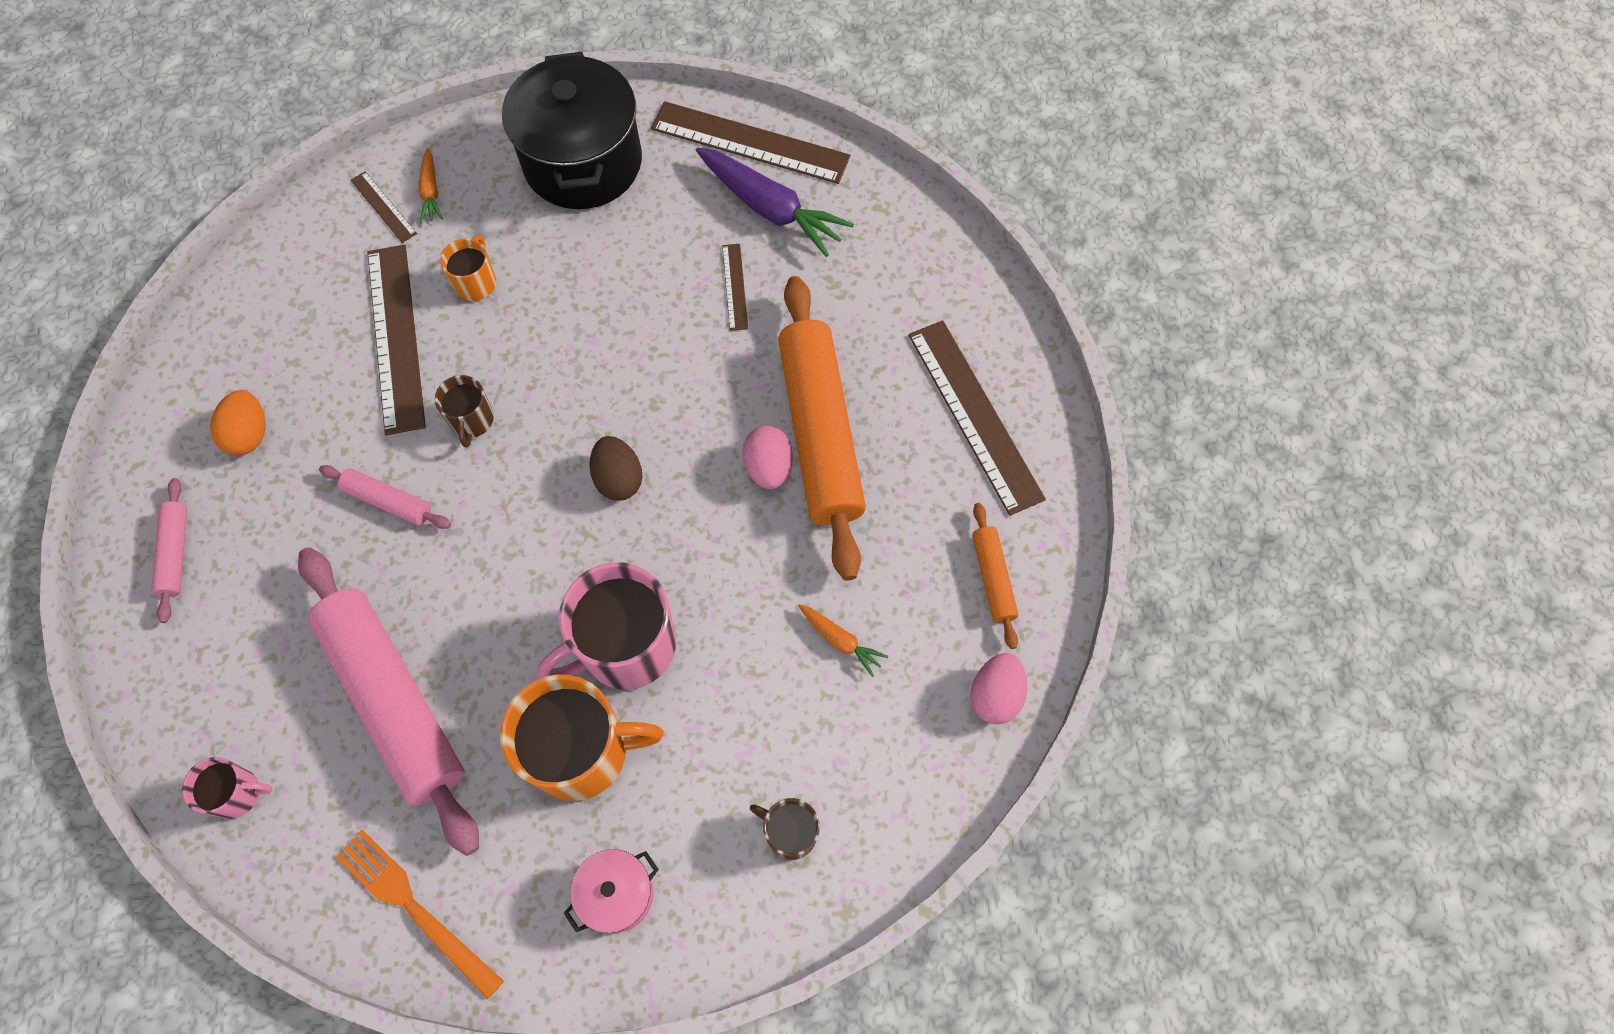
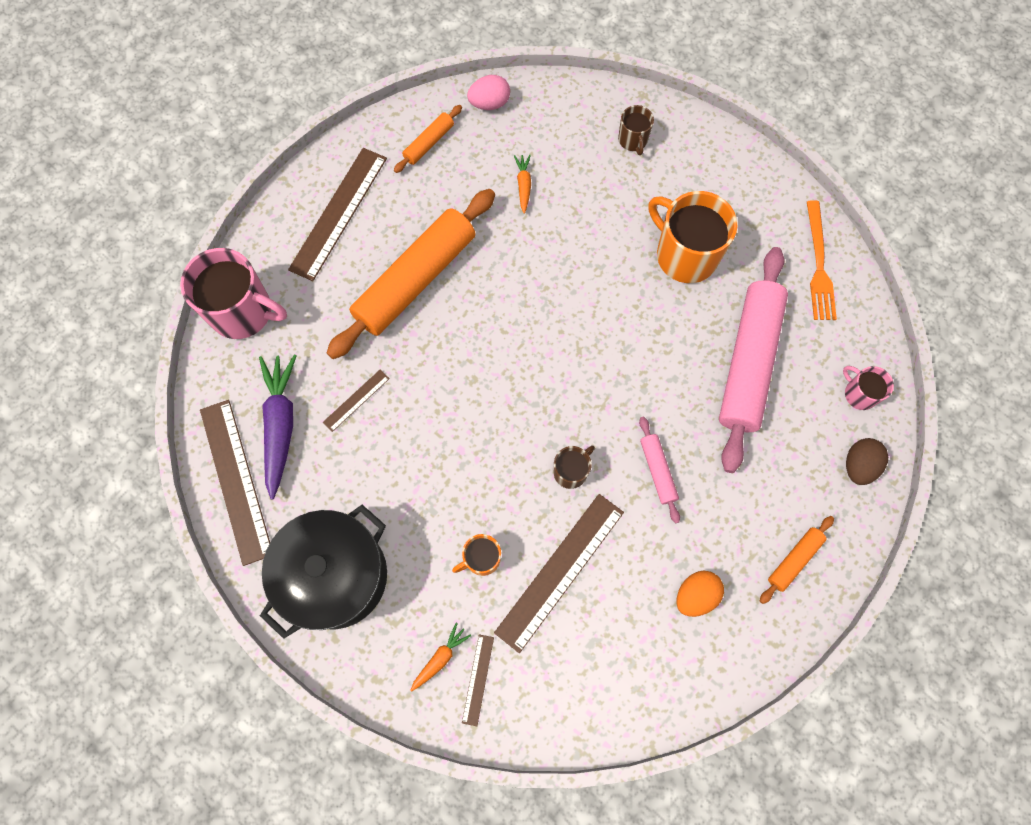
camera: 130 degrees left, 5 degrees up
pink rolling pin [151,478,187,623] -> orange rolling pin [760,516,834,604]
pink mug [538,562,676,690] -> pink mug moved to [180,248,287,339]
pink pot [564,849,659,933] -> none
brown egg [589,436,643,501] -> brown egg moved to [846,438,888,485]
pink egg [742,426,793,489] -> none

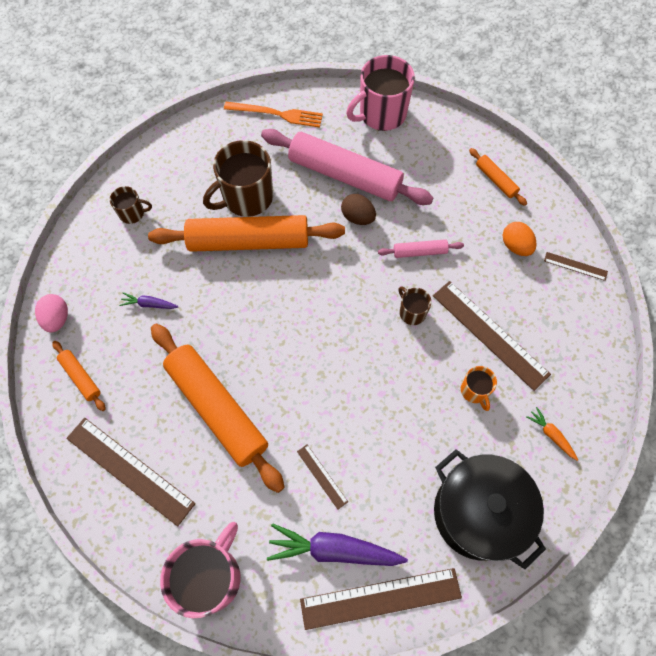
camera: 80 degrees left, 5 degrees down
brown ruler [462,634,494,726] -> brown ruler moved to [544,252,608,281]
orange carrot [514,155,531,214] -> purple carrot [119,292,179,309]
orange mug [649,191,737,283] -> brown mug [203,140,273,217]
pink mug [843,366,894,410] -> pink mug [346,55,415,131], size x1.99
brown egg [846,438,888,485] -> brown egg moved to [341,194,376,225]
none -> orange rolling pin [148,215,345,252]

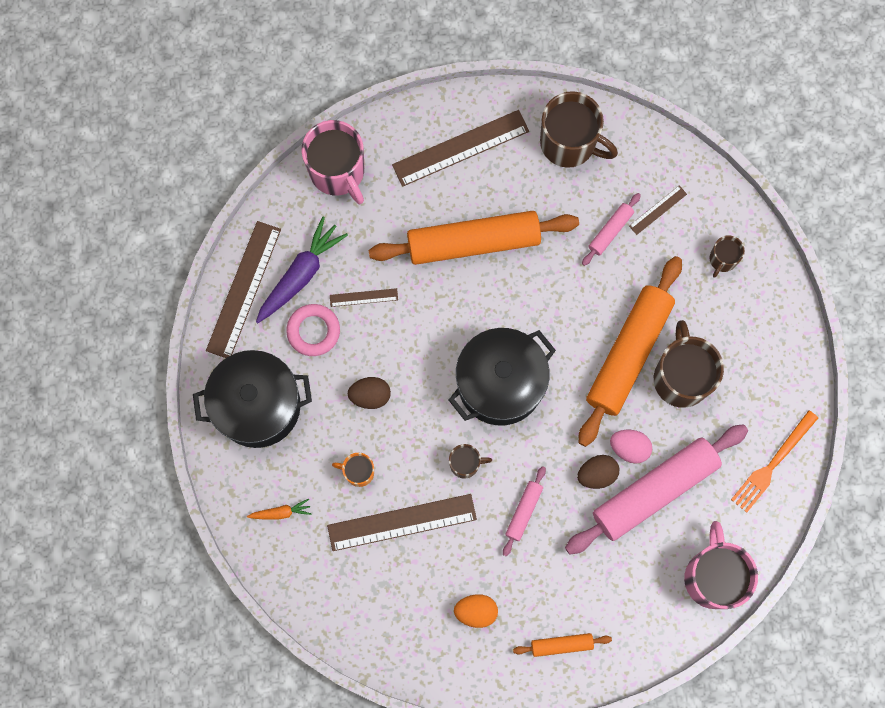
camera: 120 degrees right, 10 degrees up
pink egg [35,294,68,332] -> pink egg moved to [610,430,652,464]
orange rolling pin [52,341,106,411] -> brown mug [540,91,618,168]
purple carrot [119,292,179,309] -> pink rolling pin [582,193,641,266]
brown ruler [544,252,608,281] -> brown ruler moved to [629,185,687,235]
none -> pink ring [286,304,340,356]
none -> brown egg [348,377,391,409]
none -> black pot [449,328,556,425]

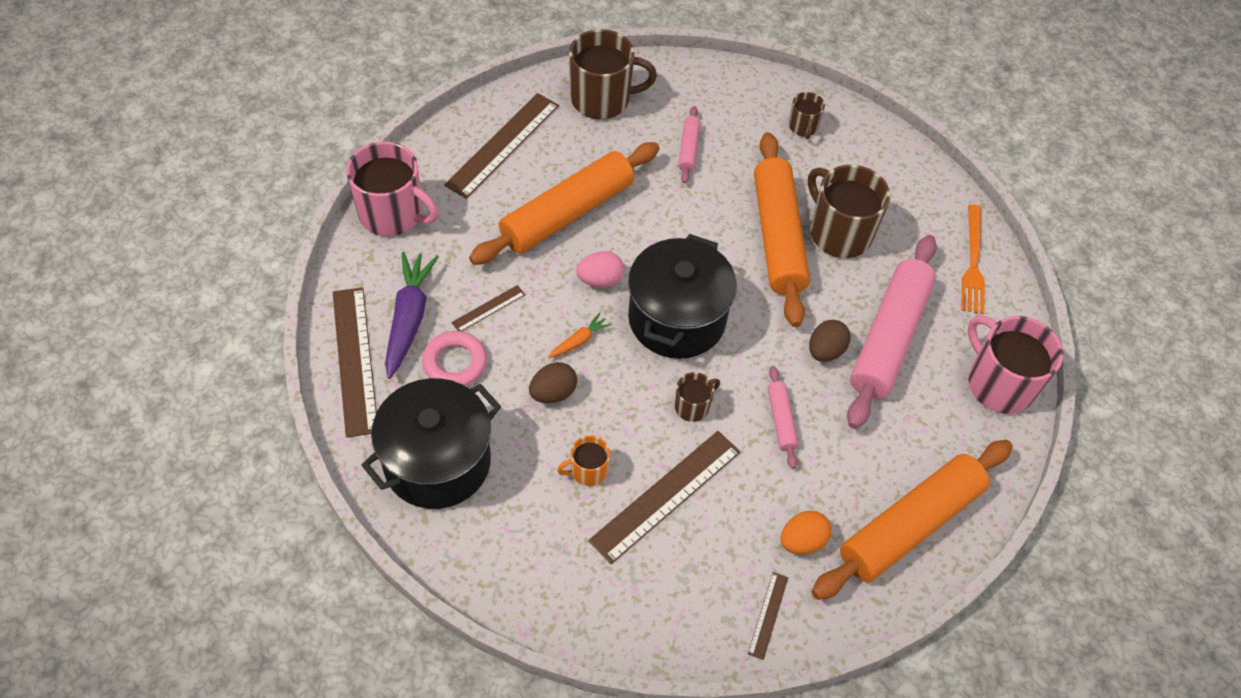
camera: 35 degrees left, 20 degrees down
orange carrot [247,499,312,520] -> orange carrot moved to [548,313,611,358]
orange rolling pin [513,633,612,657] -> orange rolling pin [812,440,1013,600], size x2.25
pink egg [610,430,652,464] -> pink egg moved to [576,251,624,288]
brown ruler [629,185,687,235] -> brown ruler moved to [748,572,788,660]

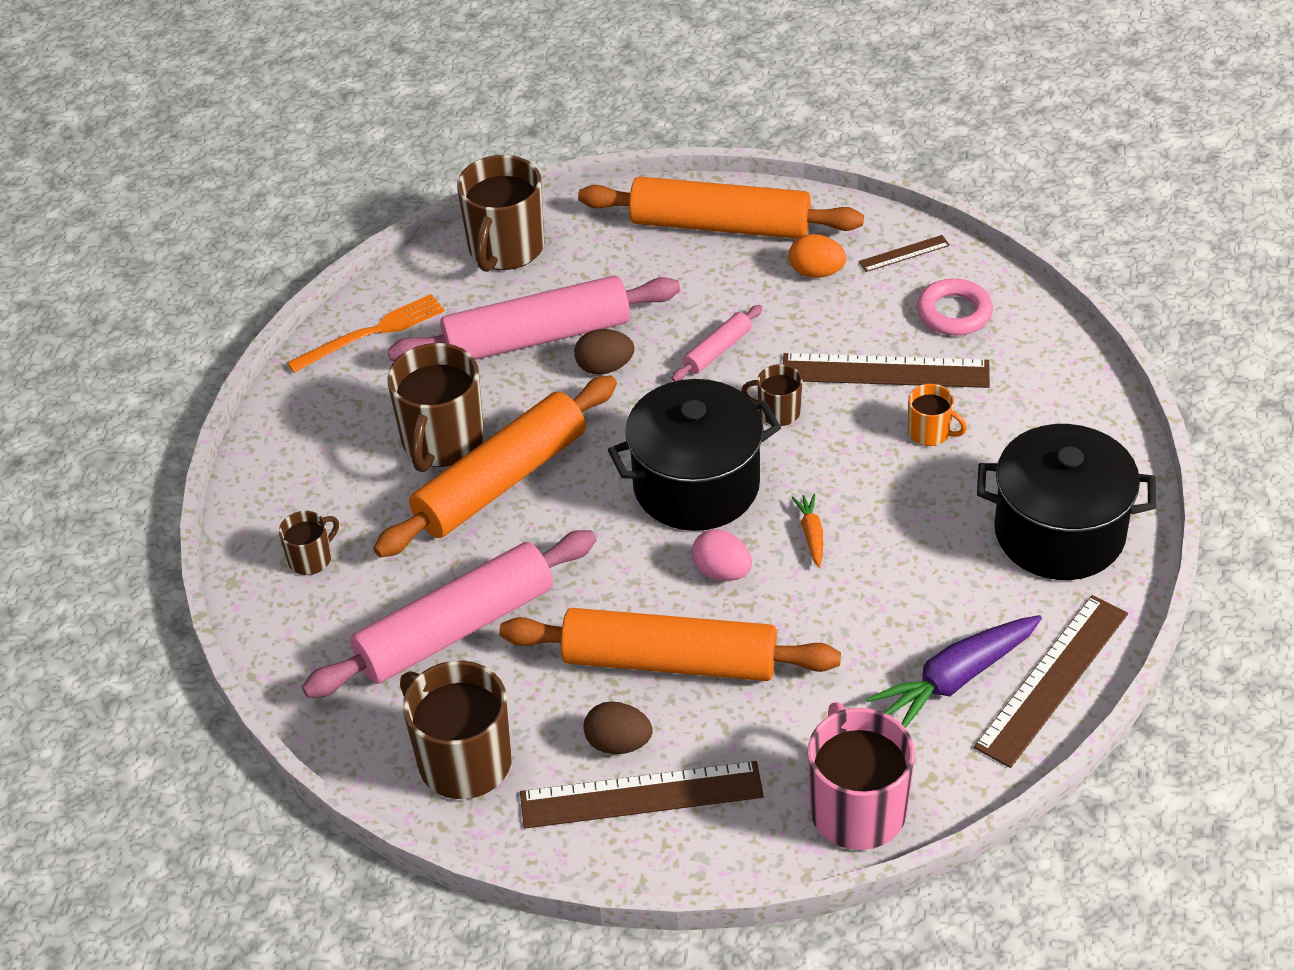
camera: 125 degrees left, 10 degrees down
pink ring [422,331,487,386] -> pink ring moved to [917,278,993,336]
brown ruler [451,285,525,331] -> none
brown egg [529,362,577,403] -> brown egg moved to [583,701,653,754]
orange carrot [548,313,611,358] -> orange carrot turned 75 degrees clockwise [792,494,823,568]
pink rolling pin [678,106,701,183] -> pink rolling pin [302,530,596,698], size x2.25
pink mug [967,315,1063,414] -> brown mug [457,155,544,272]

